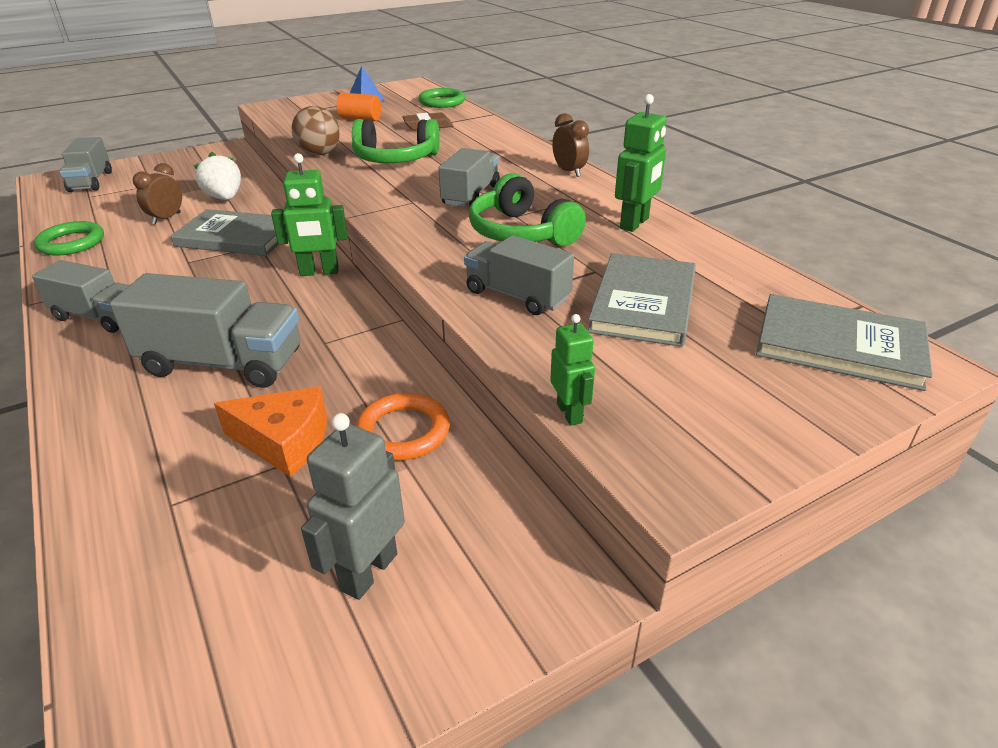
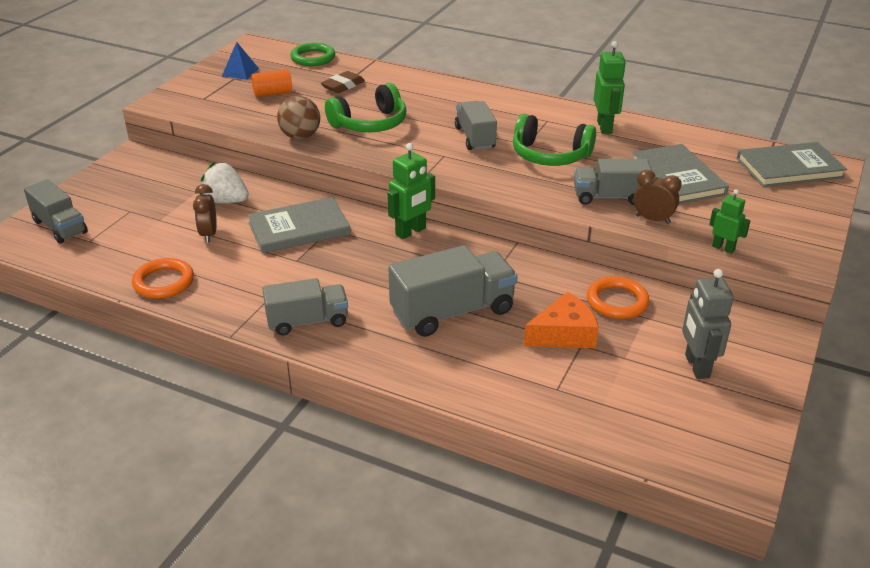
camera: 35 degrees left, 0 degrees up
green ring [34,221,104,256] -> orange ring [132,258,194,299]
brown clock [552,113,589,177] -> brown clock moved to [634,170,682,224]

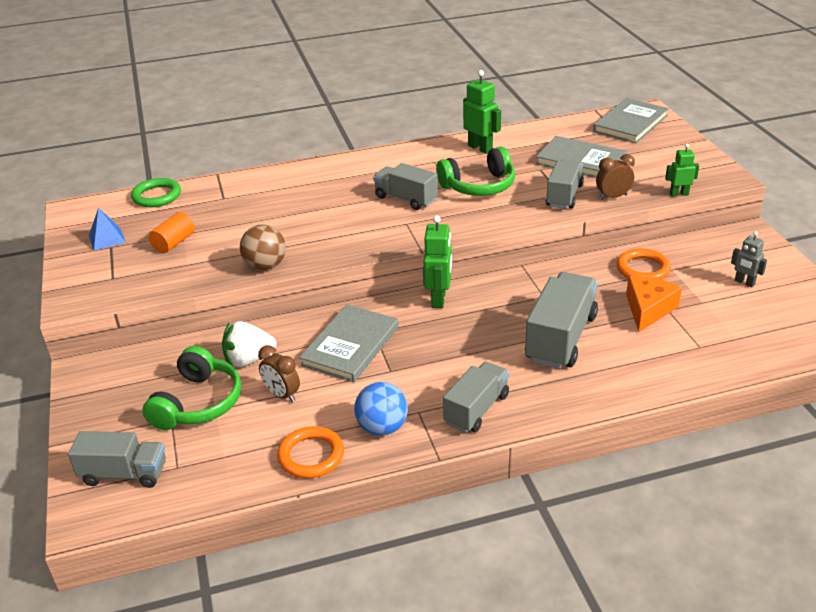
camera: 40 degrees left, 0 degrees up
brown eraser [321,71,365,93] -> none
green headphones [325,83,407,132] -> green headphones moved to [142,346,241,430]
grey truck [574,158,652,205] -> grey truck turned 150 degrees clockwise [546,159,584,209]
grey robot [682,269,734,379] -> grey robot [731,231,767,288], size x0.62
none -> blue ball [354,382,408,436]

